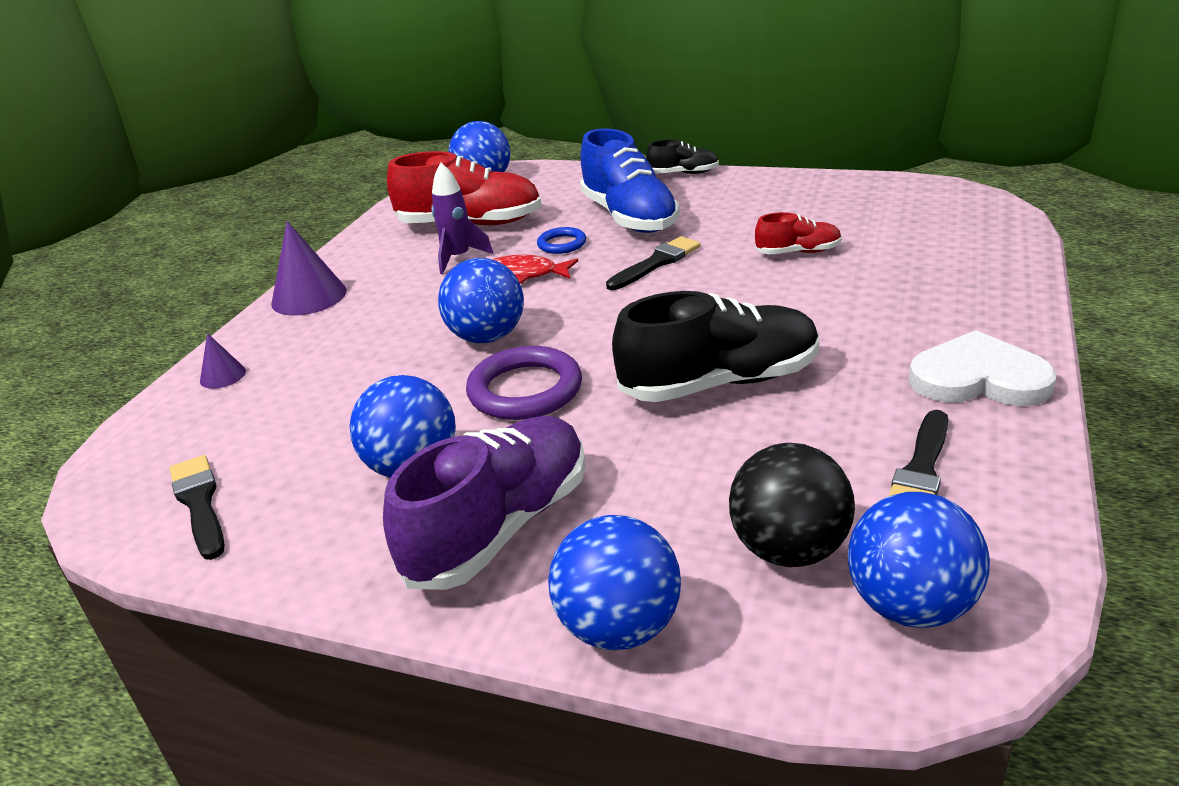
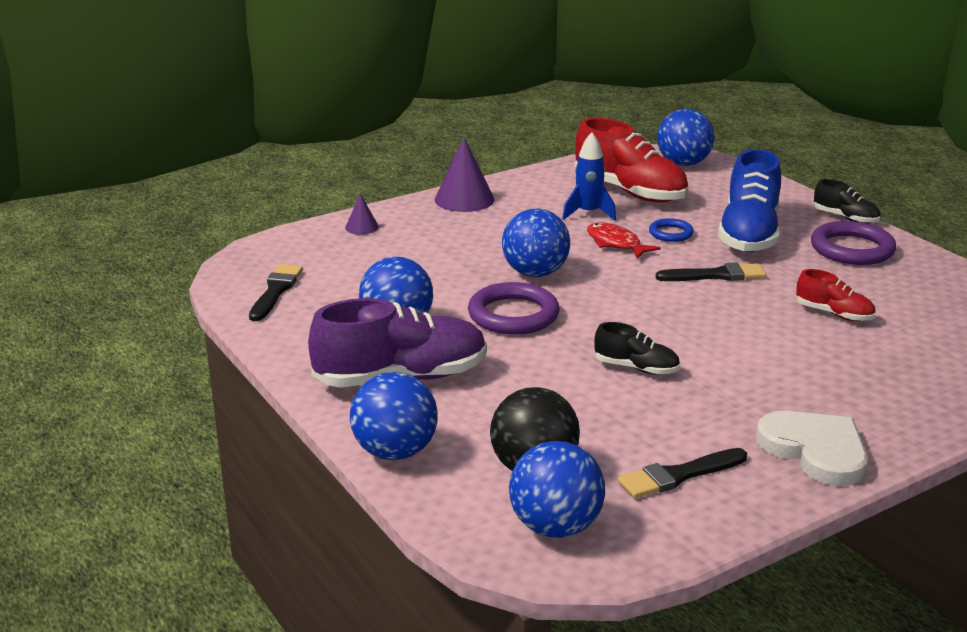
camera: 35 degrees right, 5 degrees down
purple rocket [431,163,493,274] -> blue rocket [562,132,616,220]
black shoe [612,291,819,402] -> black shoe [594,322,680,375], size x0.50
none -> purple ring [811,221,896,265]

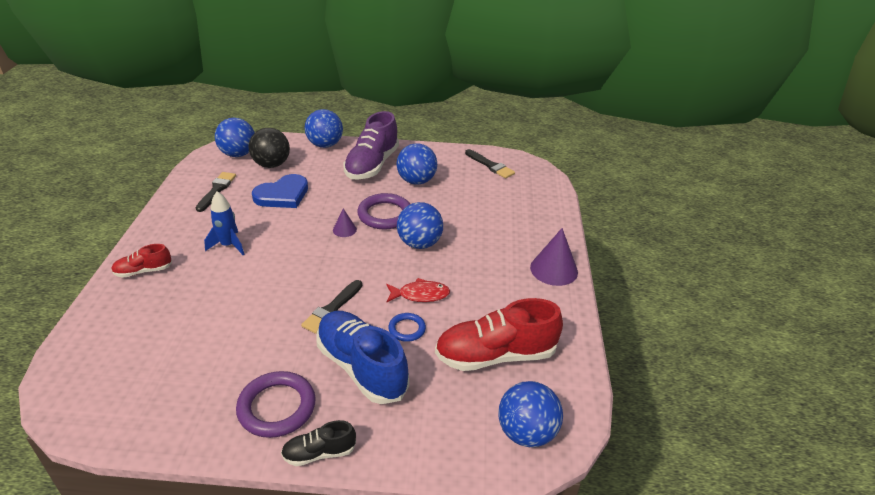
camera: 125 degrees right, 10 degrees up
purple cone [345,193,379,235] -> purple cone moved to [333,209,357,237]
blue rocket [562,132,616,220] -> blue rocket moved to [204,191,245,255]
black shoe [594,322,680,375] -> none
white heart [756,411,868,486] -> none
red shoe [796,269,875,321] -> red shoe moved to [111,244,172,278]
none -> blue heart [252,174,308,208]

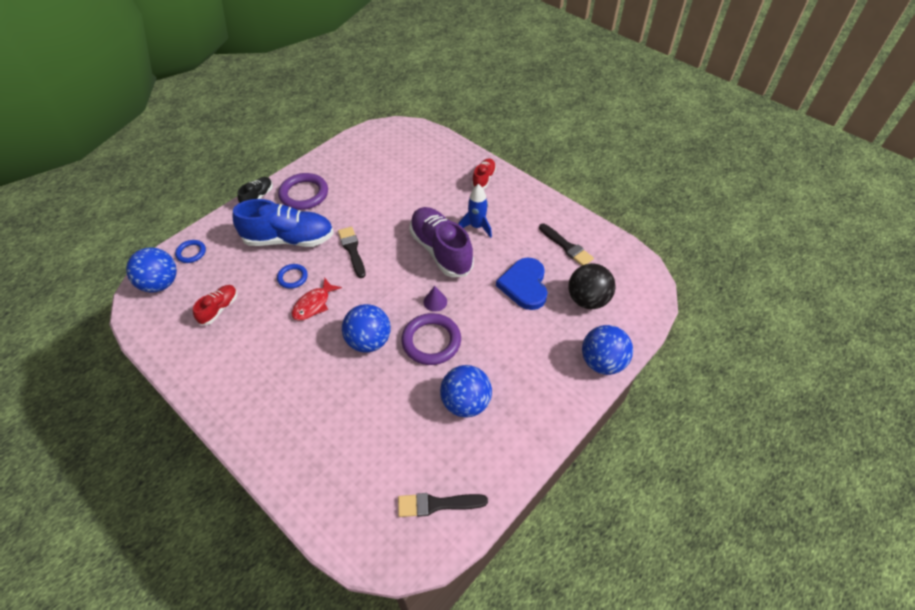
camera: 130 degrees right, 15 degrees up
blue ball [215,118,255,157] -> none
purple shoe [344,111,399,180] -> purple shoe moved to [409,207,474,277]
red shoe [435,298,563,371] -> red shoe [193,285,237,325], size x0.50
purple cone [530,228,578,286] -> none
none -> blue ring [175,240,206,263]

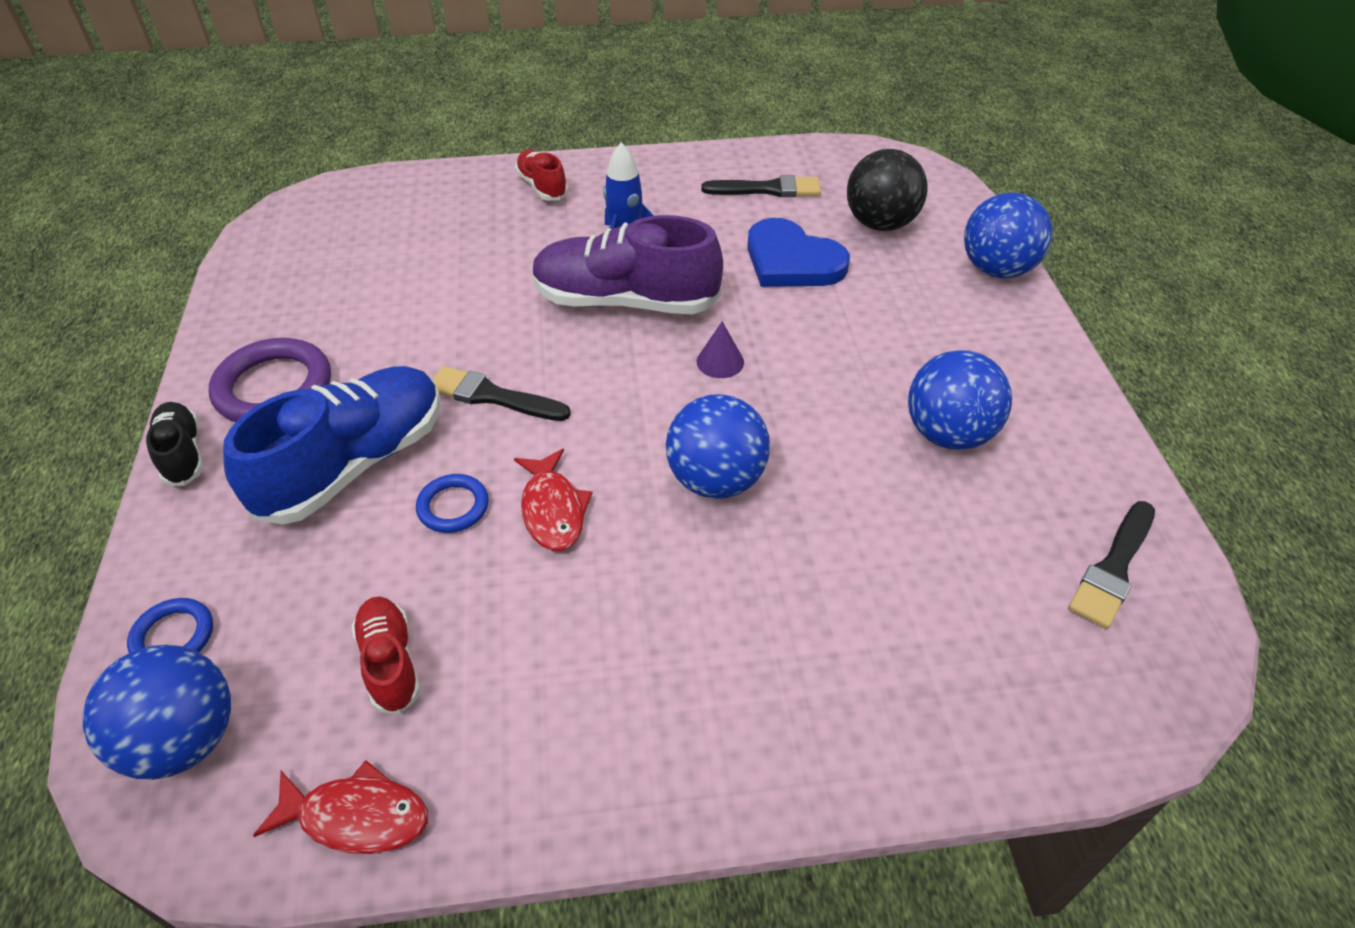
camera: 50 degrees left, 5 degrees down
purple ring [401,313,461,365] -> none
none -> red fish [253,761,428,854]

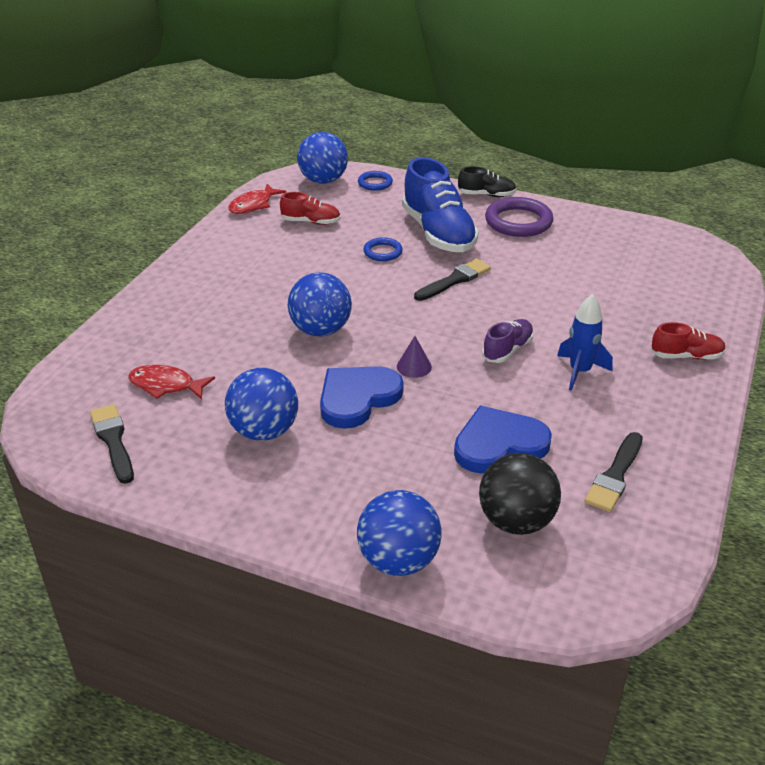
camera: 120 degrees right, 10 degrees down
red fish [514,449,592,551] -> red fish moved to [128,365,215,399]
purple shoe [532,215,723,314] -> purple shoe [482,319,534,363], size x0.50
none -> blue heart [320,366,404,429]

